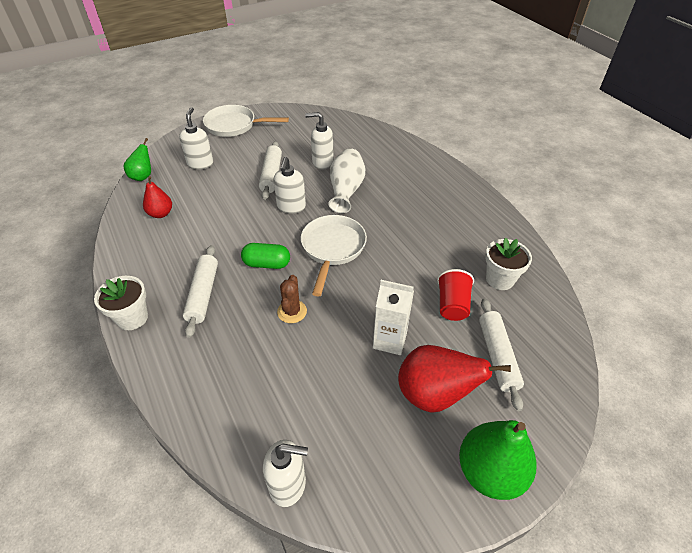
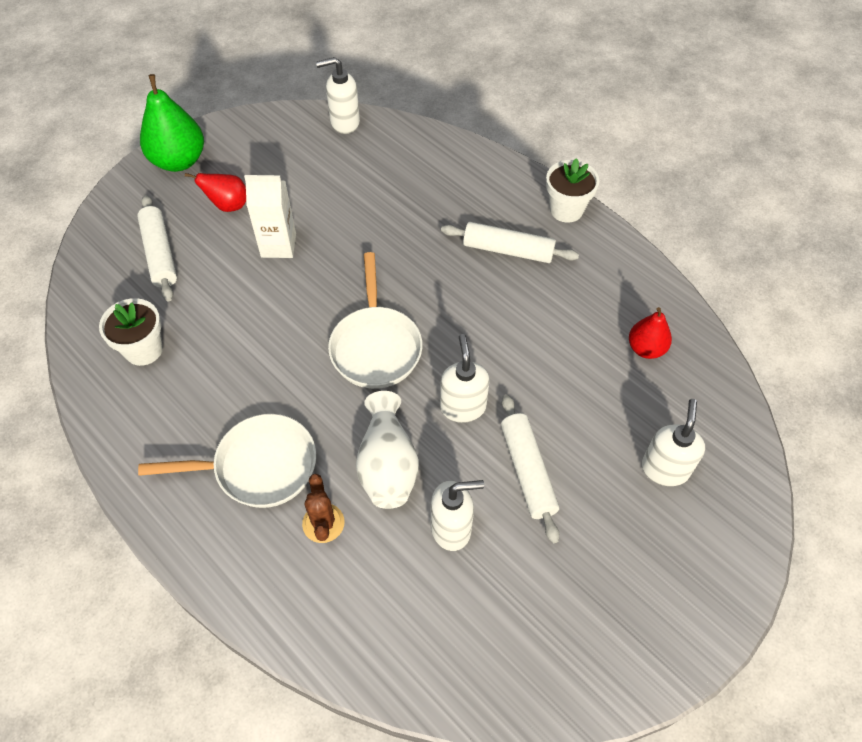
camera: 165 degrees right, 10 degrees up
green pear [123,138,151,181] -> none
white soap dispenser [179,107,213,170] -> white soap dispenser turned 150 degrees counterclockwise [642,399,705,486]
white rolling pin [183,245,218,338] -> white rolling pin turned 60 degrees counterclockwise [441,222,579,263]
white pan [203,105,289,137] -> white pan moved to [138,414,316,508]
green capsule [241,243,290,269] -> none
brown cactus [277,275,307,323] -> brown cactus moved to [302,474,344,543]
red pear [398,345,511,412] -> red pear [185,173,246,212], size x0.59
red cup [437,269,474,321] -> none

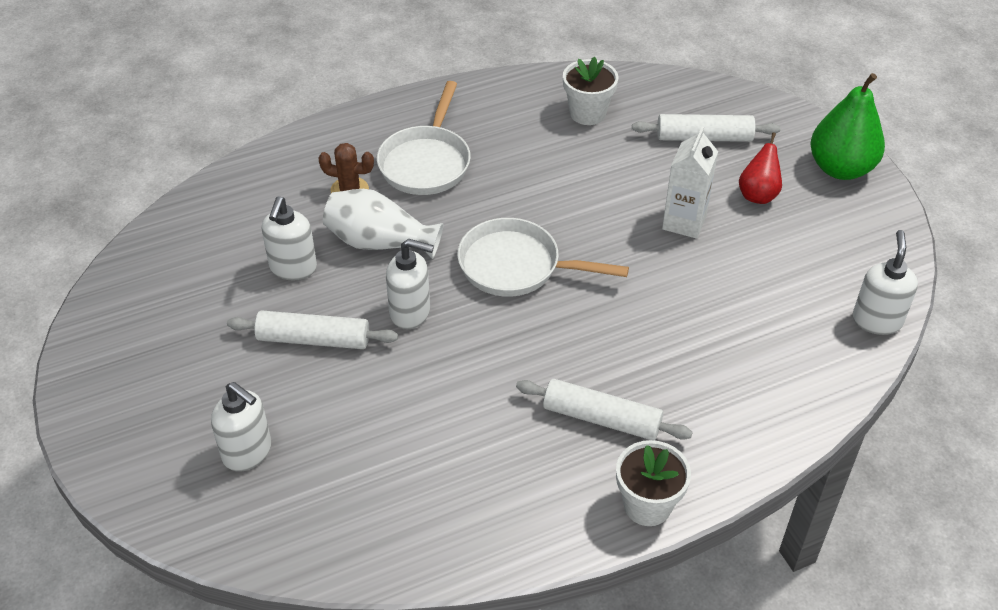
camera: 110 degrees right, 10 degrees down
white rolling pin [441,222,579,263] -> white rolling pin turned 75 degrees clockwise [516,379,693,440]
red pear [629,307,672,359] -> none

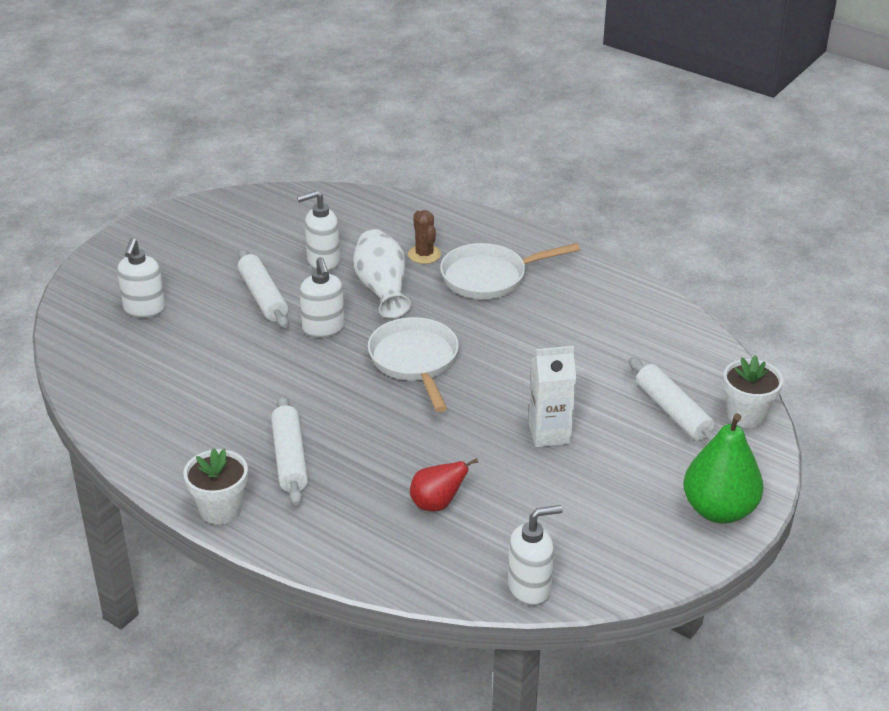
camera: 60 degrees right, 10 degrees down
white flower pot [563,57,618,125] -> white flower pot moved to [723,355,783,428]
red pear [739,132,782,204] -> red pear moved to [410,458,478,511]

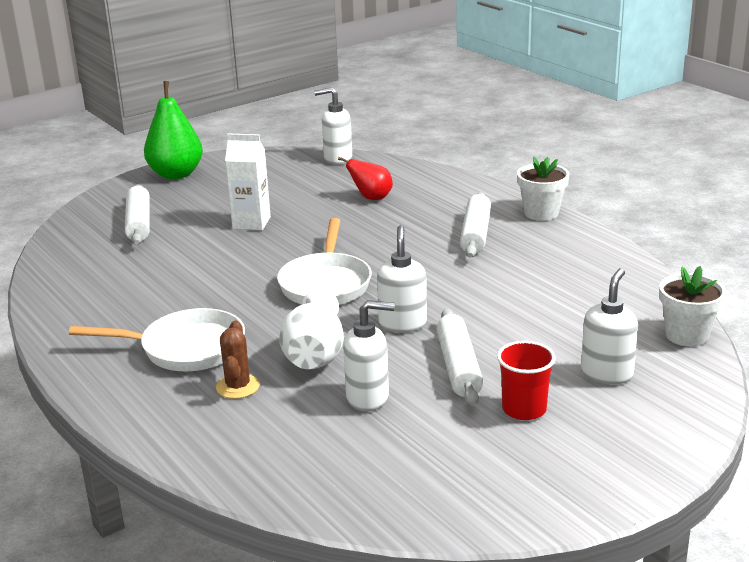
camera: 160 degrees left, 10 degrees down
white flower pot [723,355,783,428] -> white flower pot moved to [659,266,726,347]
none -> red cup [497,341,556,420]

